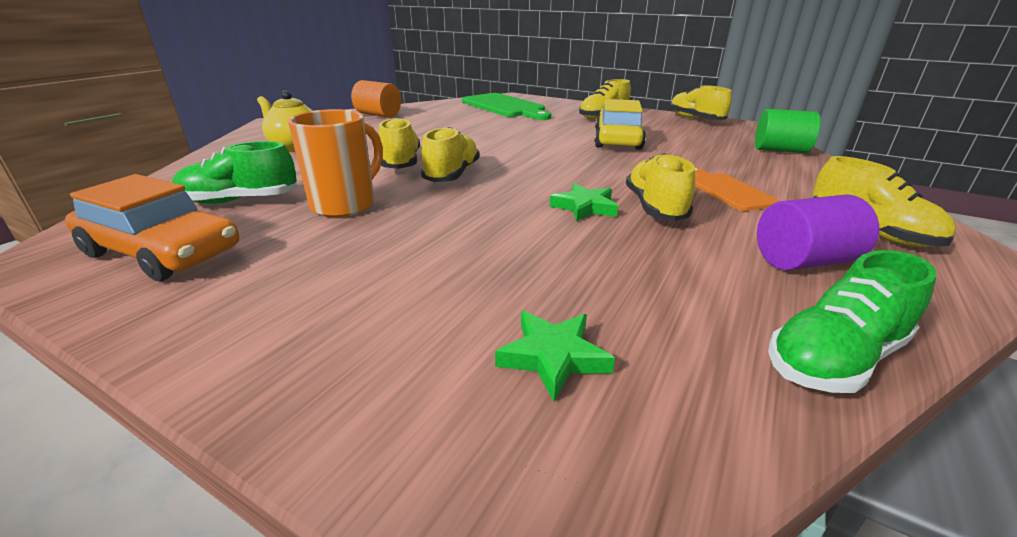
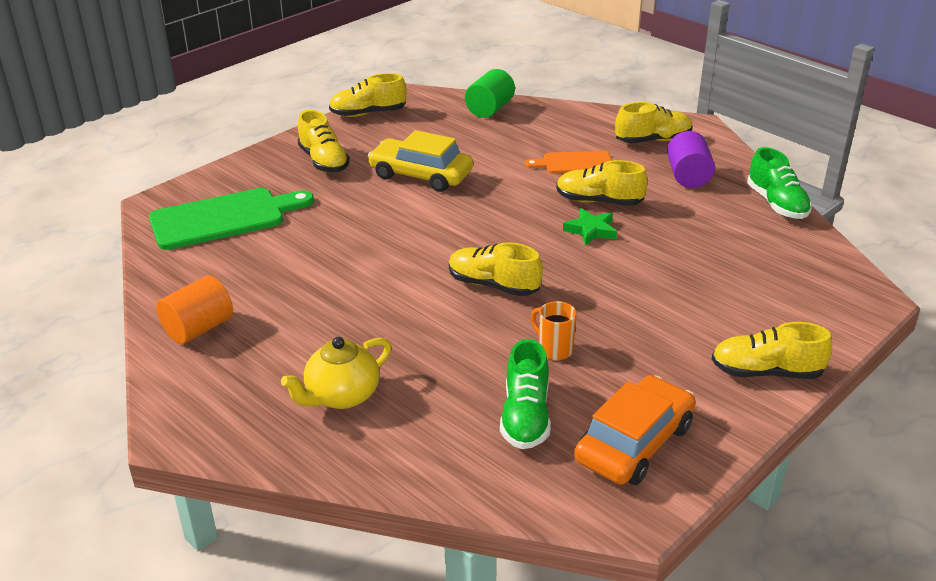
camera: 75 degrees left, 5 degrees up
orange mug [288,109,383,217] -> orange mug [531,301,577,360], size x0.59
yellow shoe [378,117,420,169] -> yellow shoe moved to [712,322,832,379]
green star [495,311,615,402] -> none

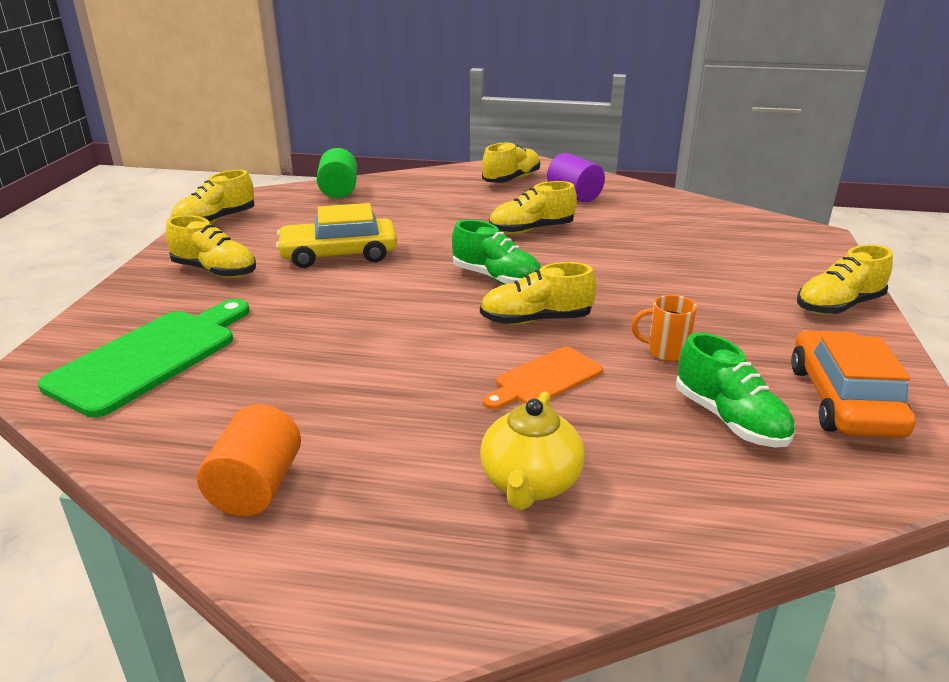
camera: 35 degrees left, 5 degrees down
orange cutting board [525,151,612,174] -> orange cutting board moved to [483,347,603,410]
green star [563,208,617,246] -> none
green shoe [747,147,812,219] -> green shoe moved to [452,220,541,285]

